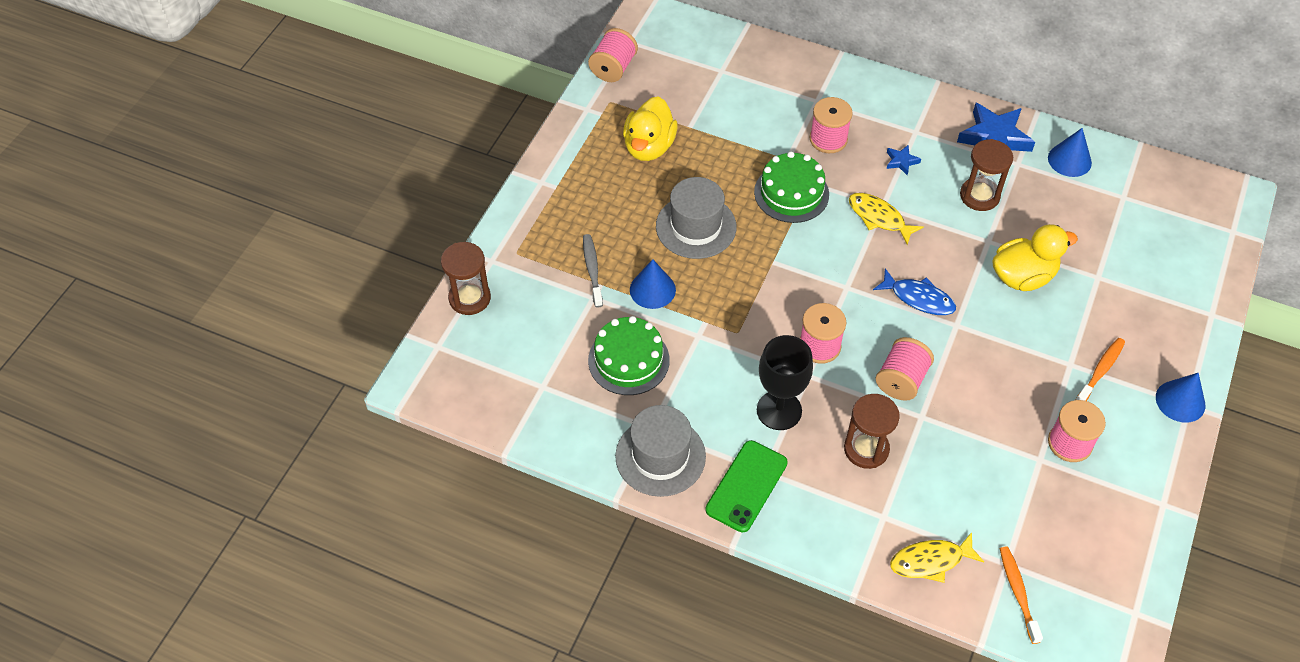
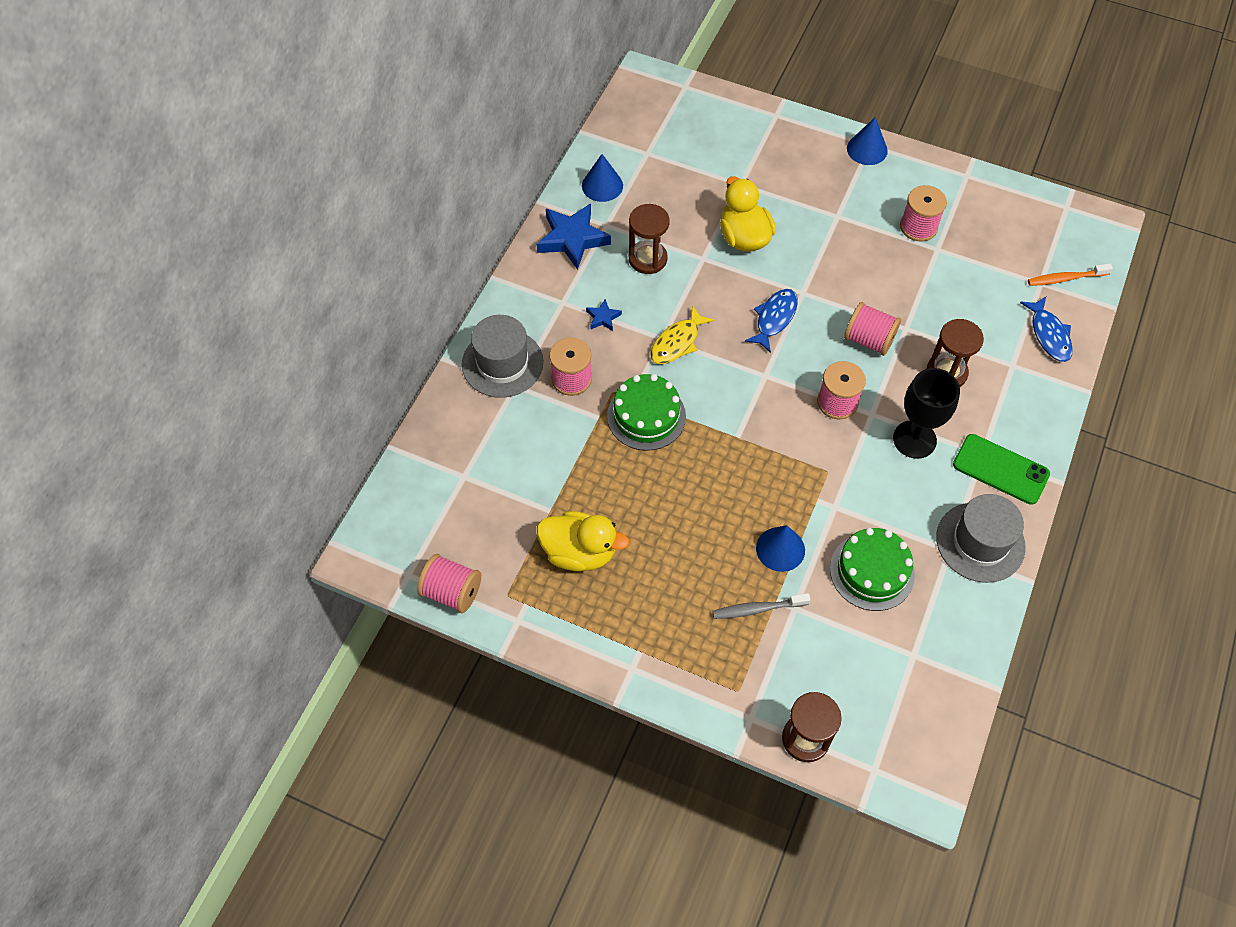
camera: 90 degrees left, 5 degrees up
grey hat [656,177,736,259] -> grey hat moved to [462,315,543,398]
yellow fish [890,532,984,583] -> blue fish [1020,297,1073,362]
orange toothbrush [1076,338,1125,401] -> none

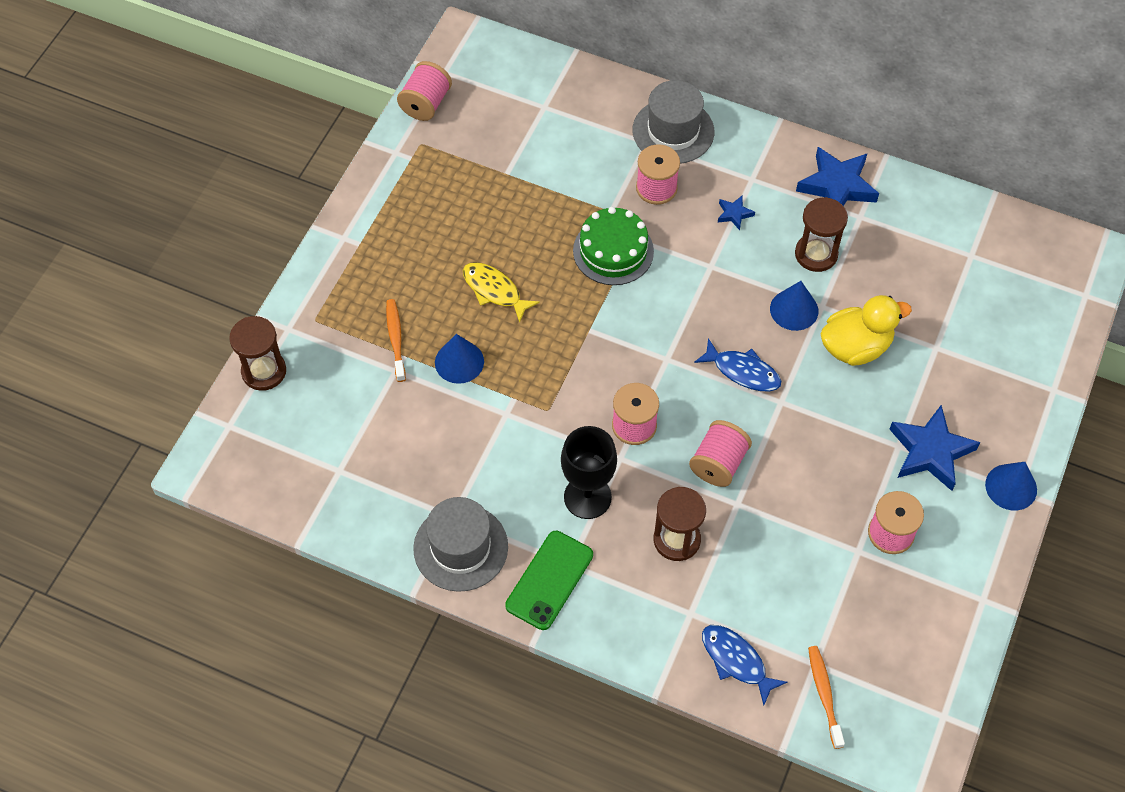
camera: 90 degrees right, 0 degrees up
yellow duck [537,511,629,571] -> none
blue cone [582,154,623,202] -> blue cone moved to [770,281,818,331]
yellow fish [650,305,715,364] -> yellow fish moved to [463,262,540,323]
grey toothbrush [713,593,811,619] -> orange toothbrush [386,299,406,382]
green cake [830,528,915,611] -> none
blue fish [1020,297,1073,362] -> blue fish turned 60 degrees clockwise [702,625,787,705]
none -> blue star [890,405,980,491]

